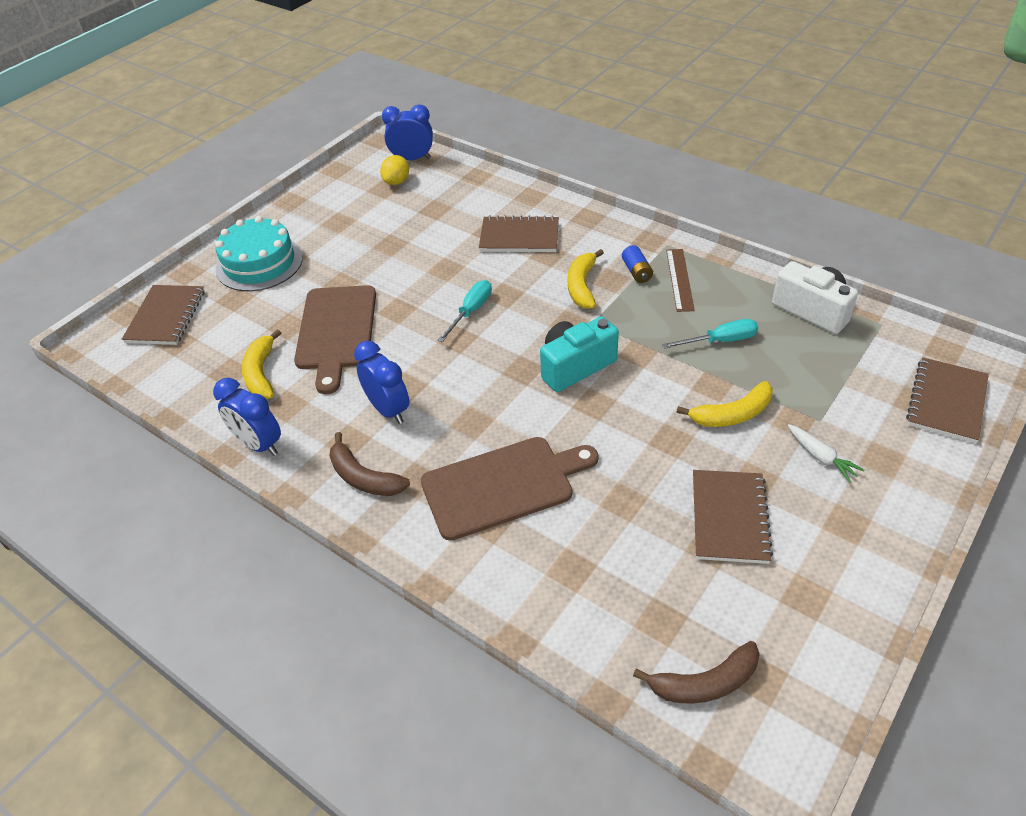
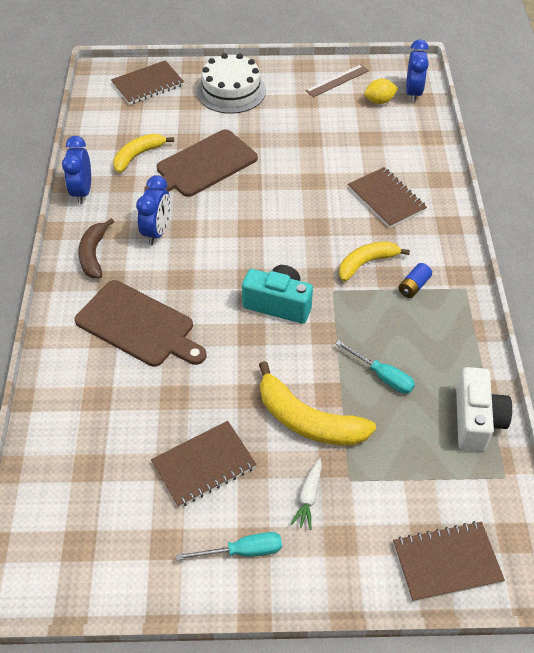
camera: 50 degrees right, 5 degrees up
turquoise cake [215,216,303,291] -> white cake [197,53,266,114]
blue clock [382,104,433,160] -> blue clock turned 45 degrees clockwise [406,39,429,103]
turquoise screwdriver [437,280,492,342] -> turquoise screwdriver moved to [176,532,282,560]
brown banana [633,641,760,704] -> none
brown ruler [666,249,695,312] -> brown ruler moved to [305,65,369,97]
yellow banana [677,381,773,427] -> yellow banana [259,361,376,446], size x1.50

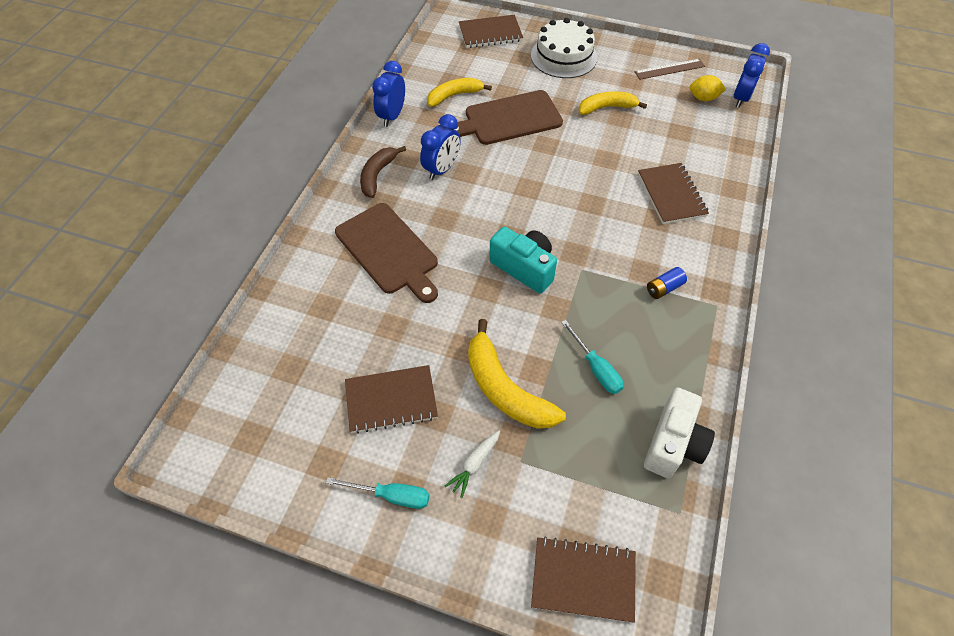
camera: 20 degrees right, 5 degrees up
yellow banana [339,241,410,281] -> yellow banana moved to [579,91,647,115]

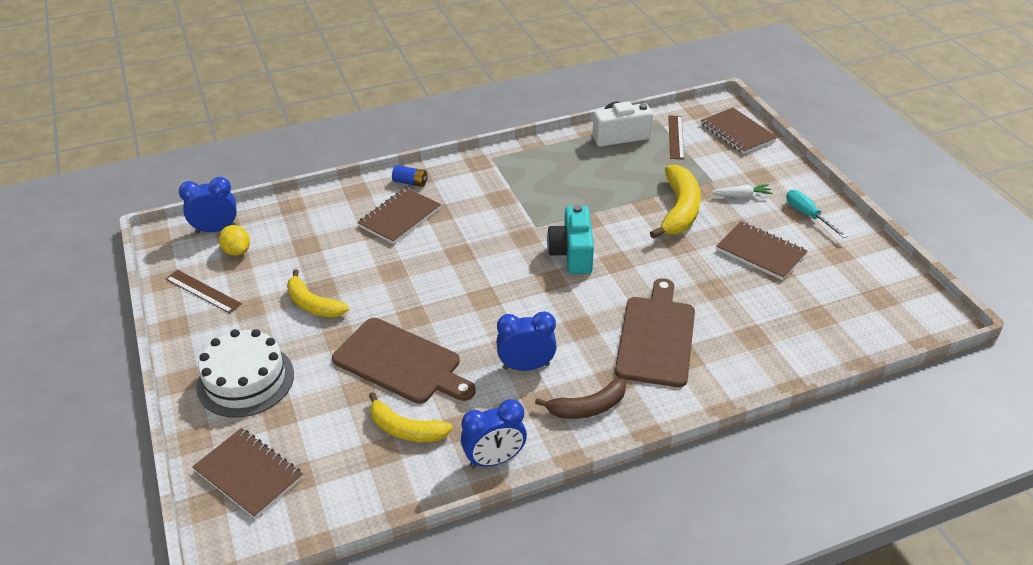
camera: 130 degrees left, 15 degrees down
turquoise screwdriver [561,320,623,394] -> none
blue battery [647,267,687,299] -> blue battery moved to [392,165,428,187]
none -> brown ruler [668,115,684,160]

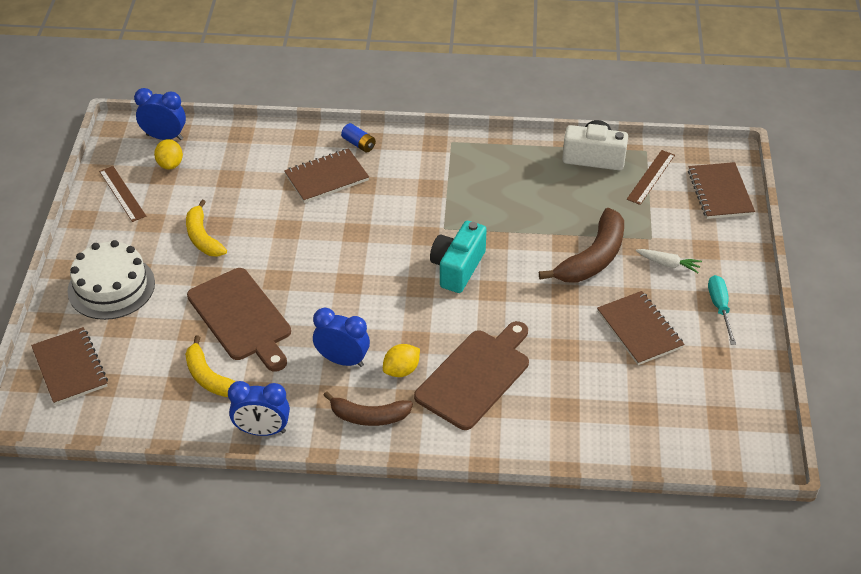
camera: 25 degrees right, 5 degrees up
yellow banana [650,165,701,239] -> brown banana [539,208,624,282]
none -> yellow lemon [383,344,420,377]

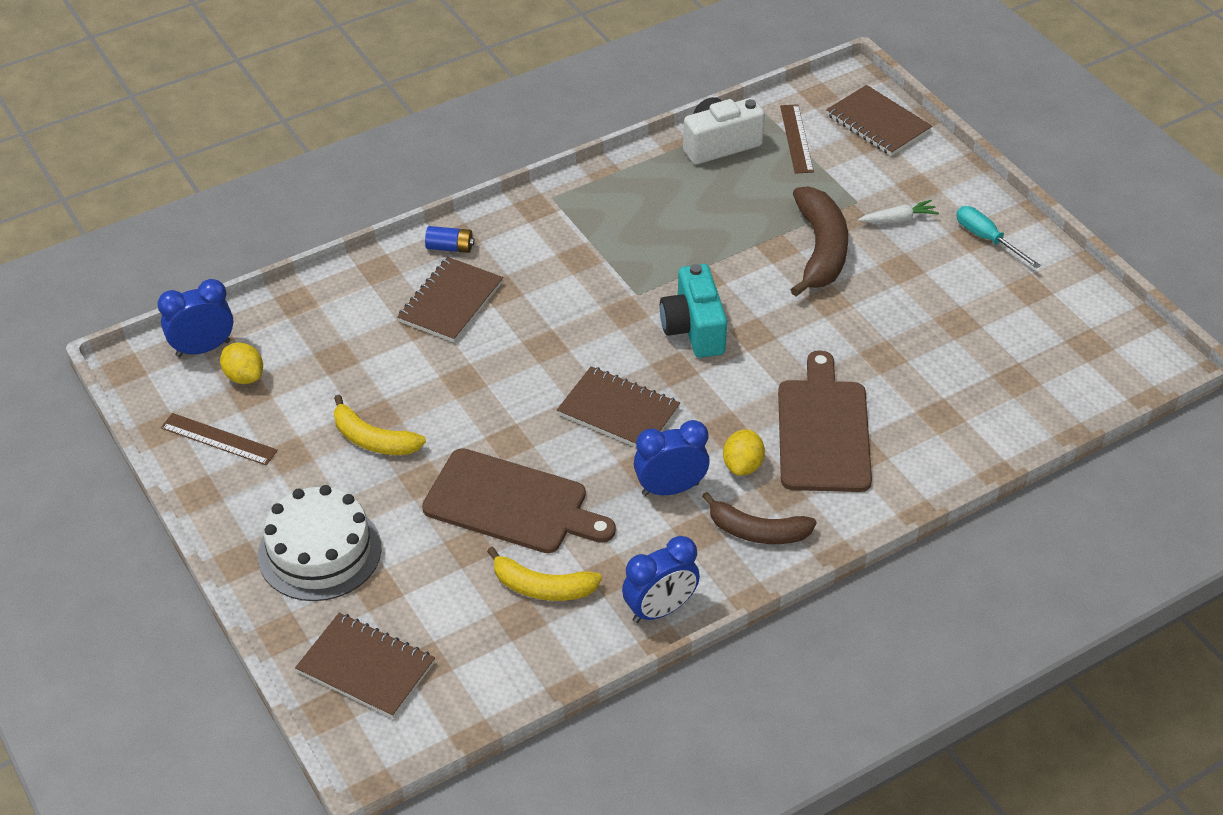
camera: 35 degrees left, 0 degrees up
brown banana [323,392,413,426] -> brown banana turned 45 degrees clockwise [702,492,817,544]
brown notebook [597,291,684,365] -> brown notebook moved to [557,366,680,447]

